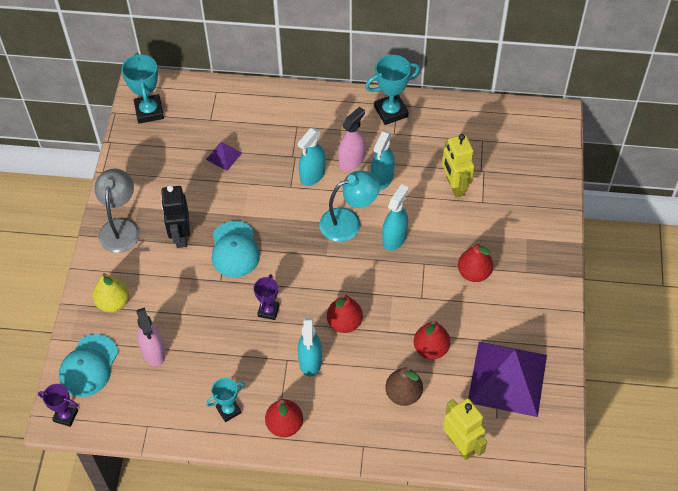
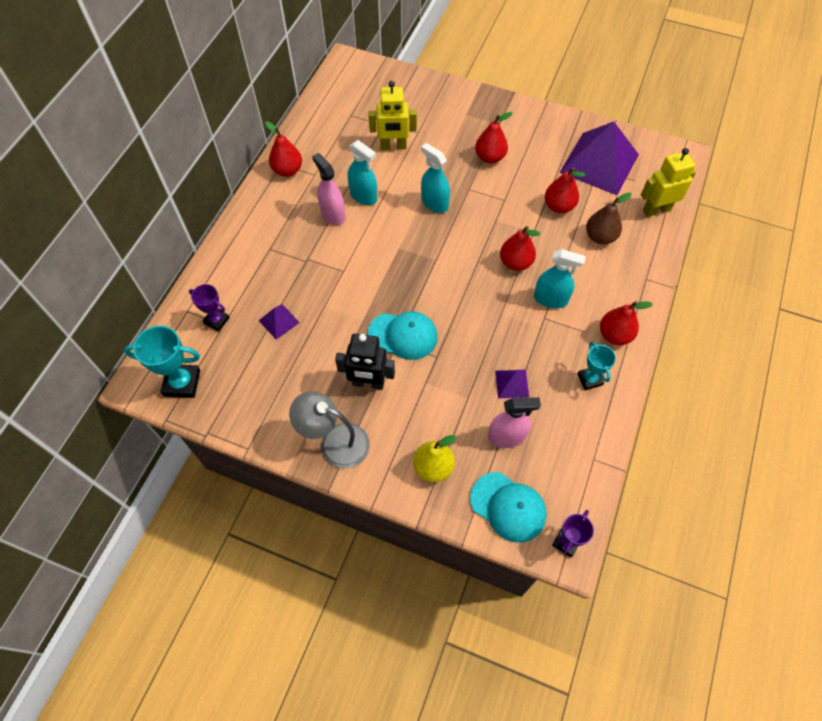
camera: 75 degrees left, 5 degrees up
purple trophy [254,274,280,320] -> purple trophy moved to [189,284,230,331]
turquoise spray bottle [298,128,326,186] -> none
turquoise lamp [319,171,380,242] -> none
turquoise trophy [365,55,420,125] -> red pear [265,121,302,177]
none -> purple pyramid [495,369,529,399]

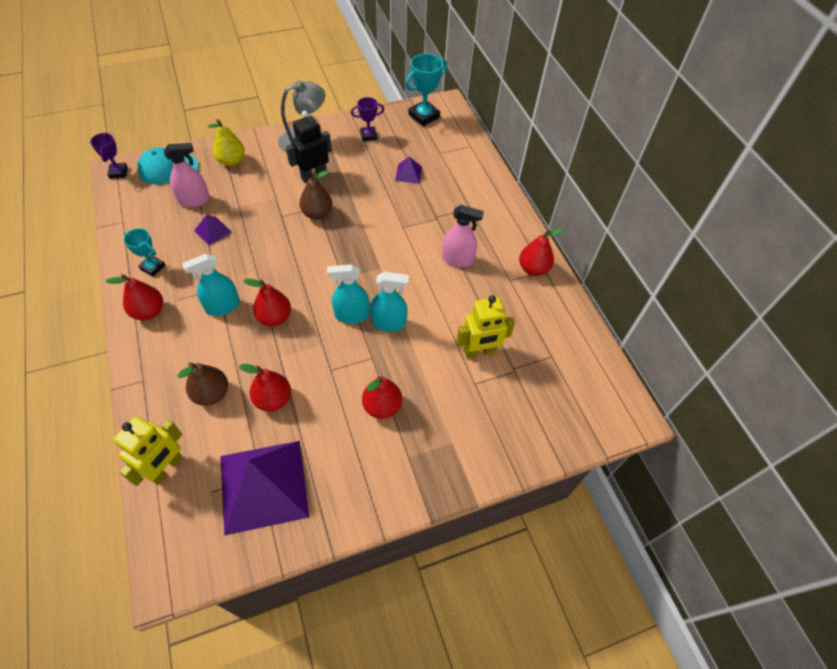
camera: 135 degrees right, 5 degrees down
purple trophy [189,284,230,331] -> purple trophy moved to [351,97,384,141]
turquoise spray bottle [348,140,377,205] -> turquoise spray bottle moved to [327,264,370,324]
turquoise cap [367,311,438,360] -> brown pear [299,171,333,220]
yellow robot [368,81,417,150] -> yellow robot turned 150 degrees counterclockwise [456,295,515,359]
pink spray bottle [488,397,541,448] -> pink spray bottle turned 150 degrees counterclockwise [164,143,210,207]

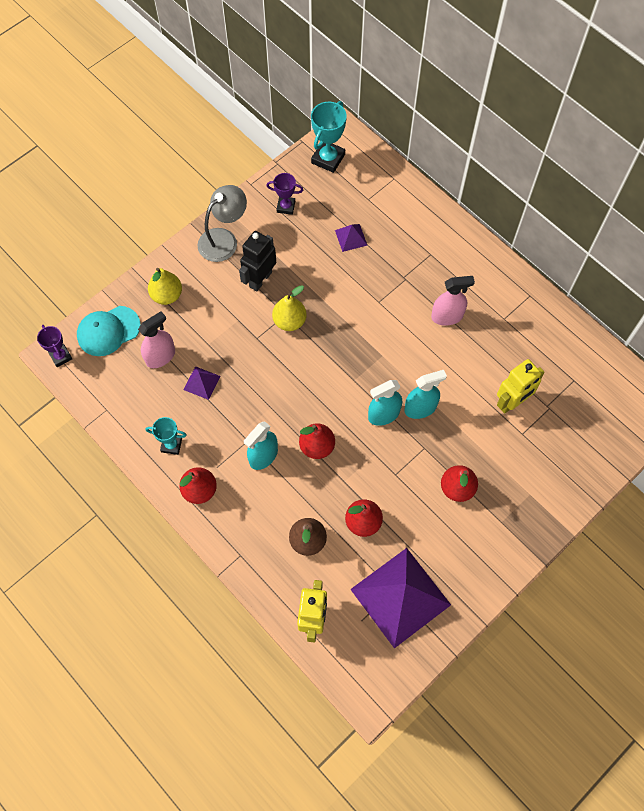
camera: 20 degrees left, 10 degrees up
brown pear [299,171,333,220] -> yellow pear [272,285,307,331]
purple trophy [351,97,384,141] -> purple trophy turned 45 degrees clockwise [266,173,303,215]
red pear [519,228,564,276] -> none

